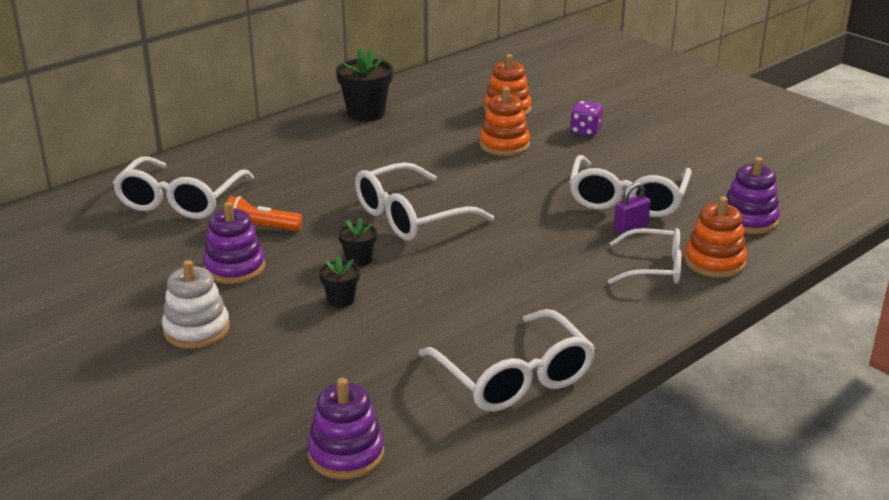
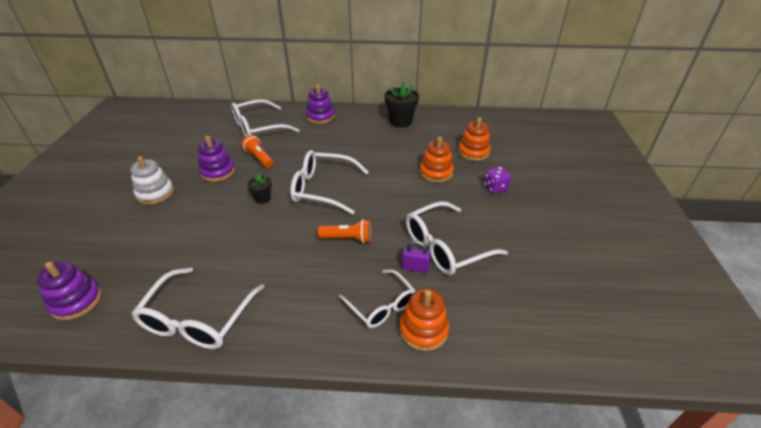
camera: 45 degrees right, 10 degrees up
black flower pot [319,255,360,307] -> none
purple stacking toy [726,157,780,234] -> purple stacking toy moved to [306,84,335,124]
none -> orange flashlight [318,219,371,243]

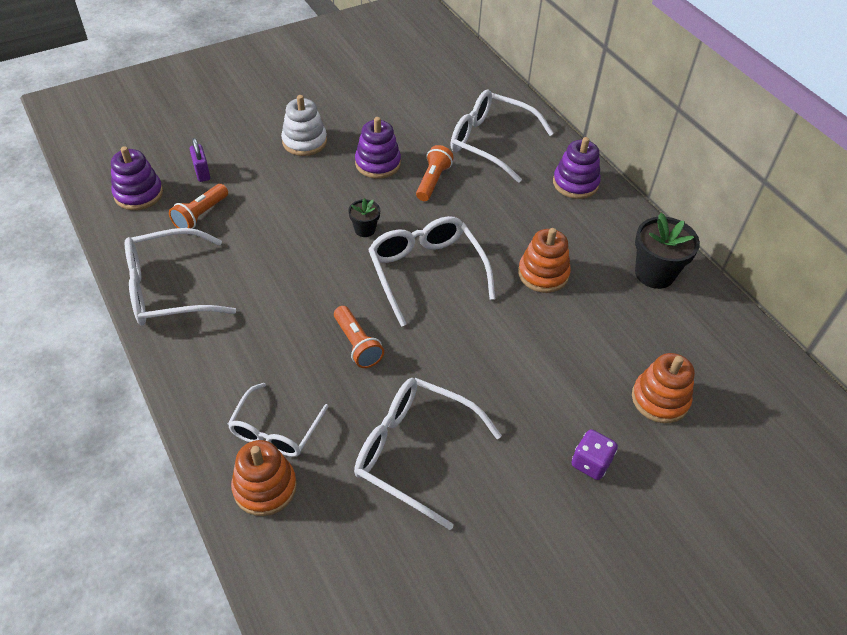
camera: 55 degrees right, 10 degrees up
purple padlock [402,240,431,273] -> purple padlock moved to [190,138,210,182]
orange stacking toy [420,136,454,183] -> orange stacking toy moved to [518,228,571,293]
none -> orange flashlight [169,184,228,229]

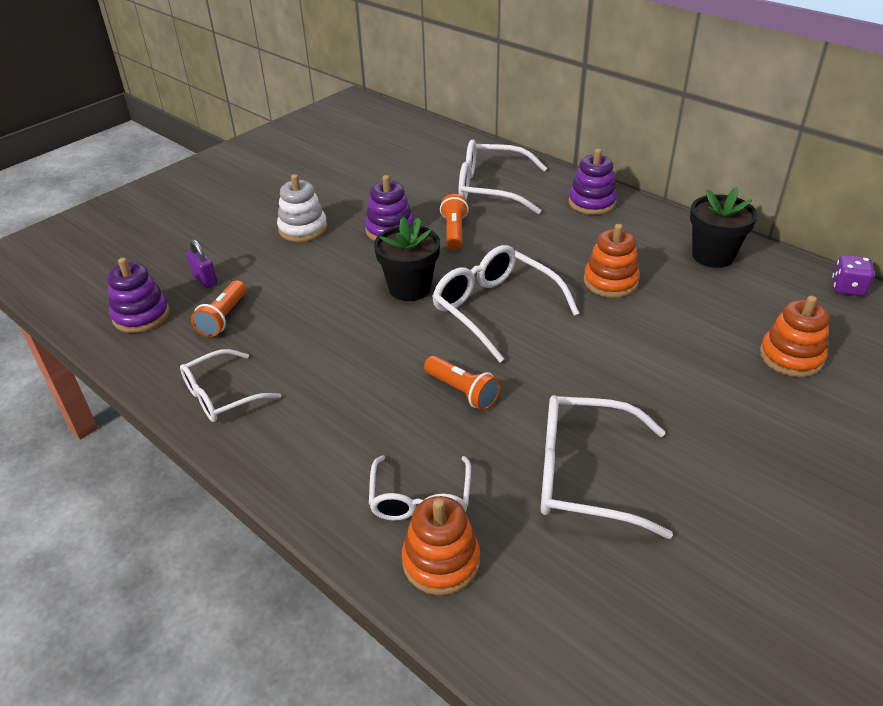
camera: 15 degrees left, 10 degrees down
white glasses [125,228,236,325] -> white glasses [180,349,281,422], size x0.65
black flower pot [348,198,380,237] -> black flower pot [374,217,440,301], size x1.84
purple dice [571,429,618,480] -> purple dice moved to [832,255,875,296]

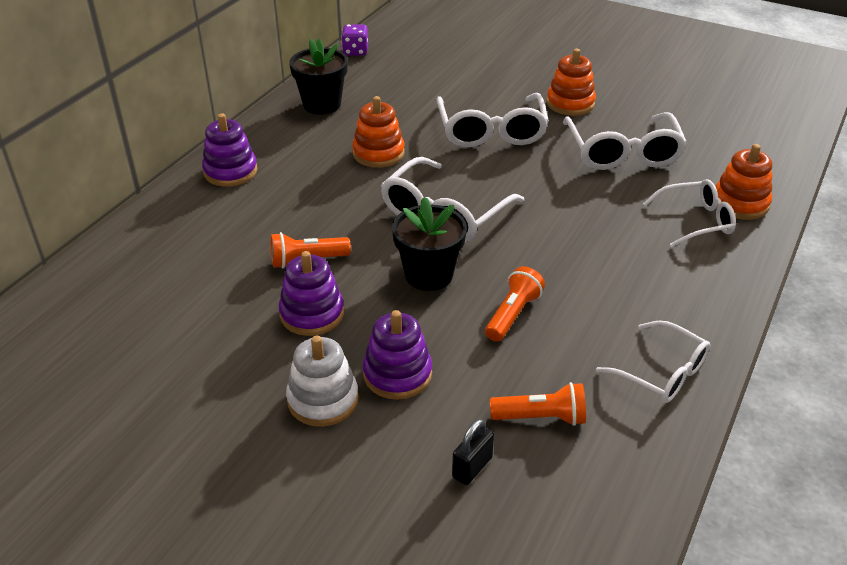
camera: 105 degrees left, 0 degrees up
purple stacking toy [107,258,170,333] -> purple stacking toy moved to [363,310,432,400]
purple padlock [187,239,218,288] -> black padlock [452,419,494,485]
orange flashlight [424,356,501,411] -> orange flashlight moved to [485,266,545,342]
white glasses [459,140,547,214] -> white glasses moved to [436,93,549,147]
orange stacking toy [760,296,830,377] -> orange stacking toy moved to [546,49,596,116]

